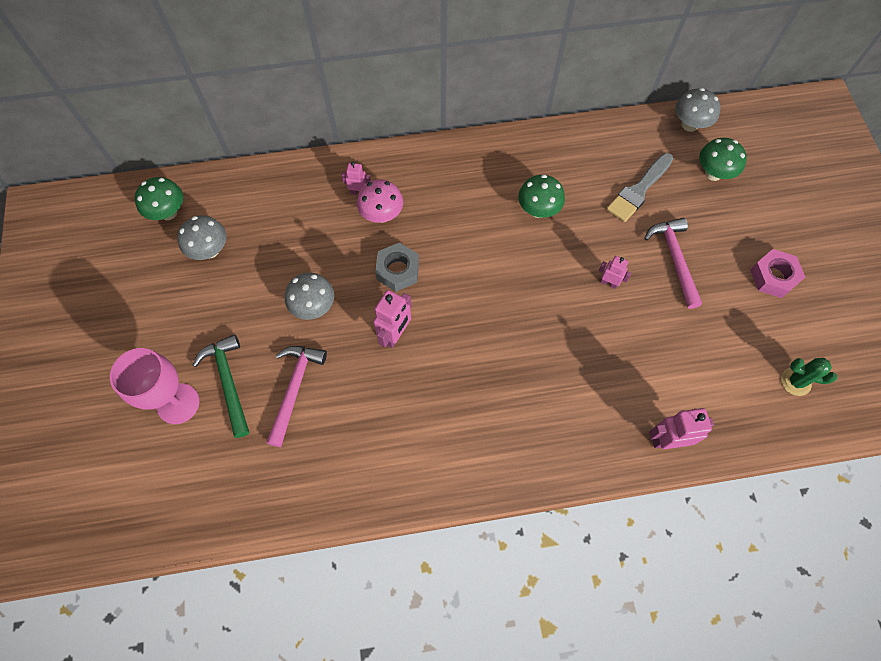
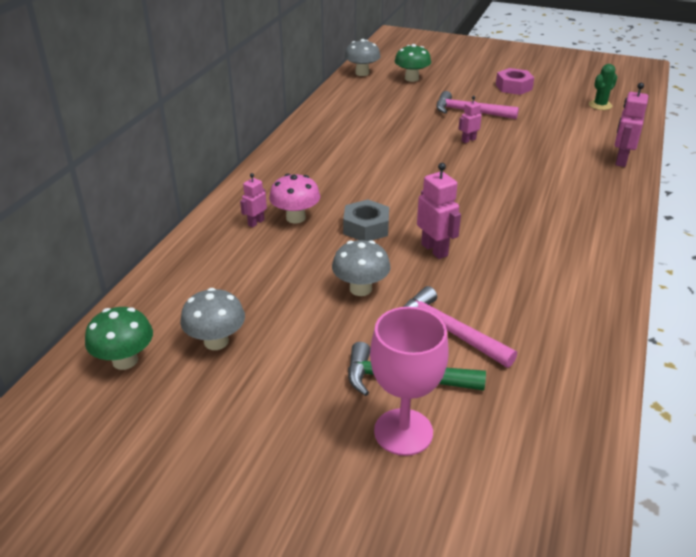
camera: 60 degrees left, 30 degrees down
green mushroom [518,175,565,218] -> none
grey brush [607,153,673,222] -> none

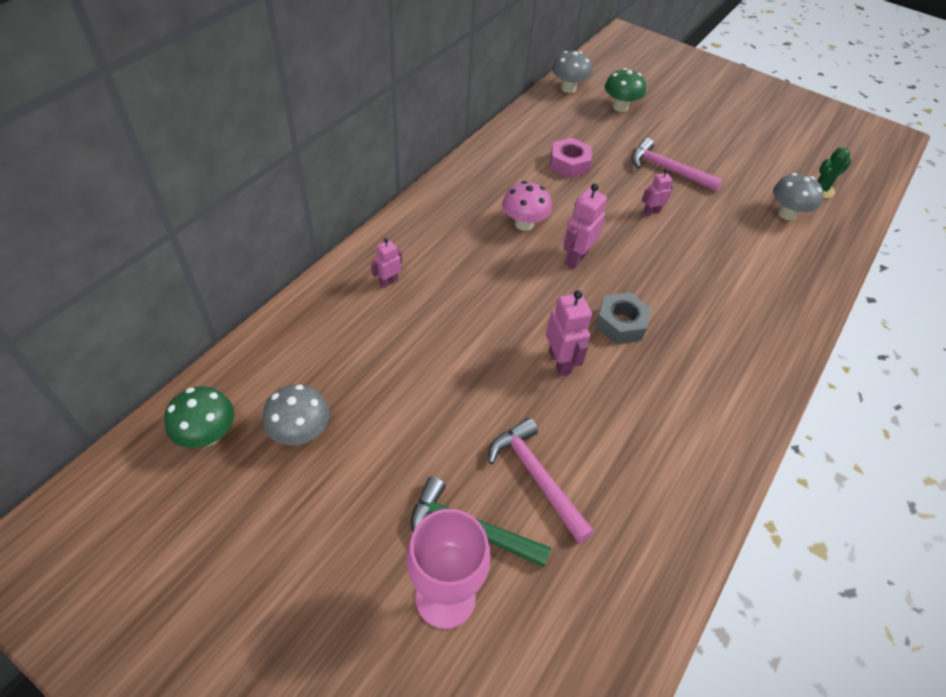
camera: 10 degrees right, 15 degrees up
pink mushroom [269,174,320,223] -> pink mushroom moved to [502,181,552,231]
grey mushroom [332,240,390,296] -> grey mushroom moved to [773,173,824,220]
grey nut [343,199,389,241] -> grey nut moved to [595,292,651,344]
pink nut [496,68,534,95] -> pink nut moved to [550,138,592,178]
pink robot [615,83,648,167] -> pink robot moved to [563,183,607,268]

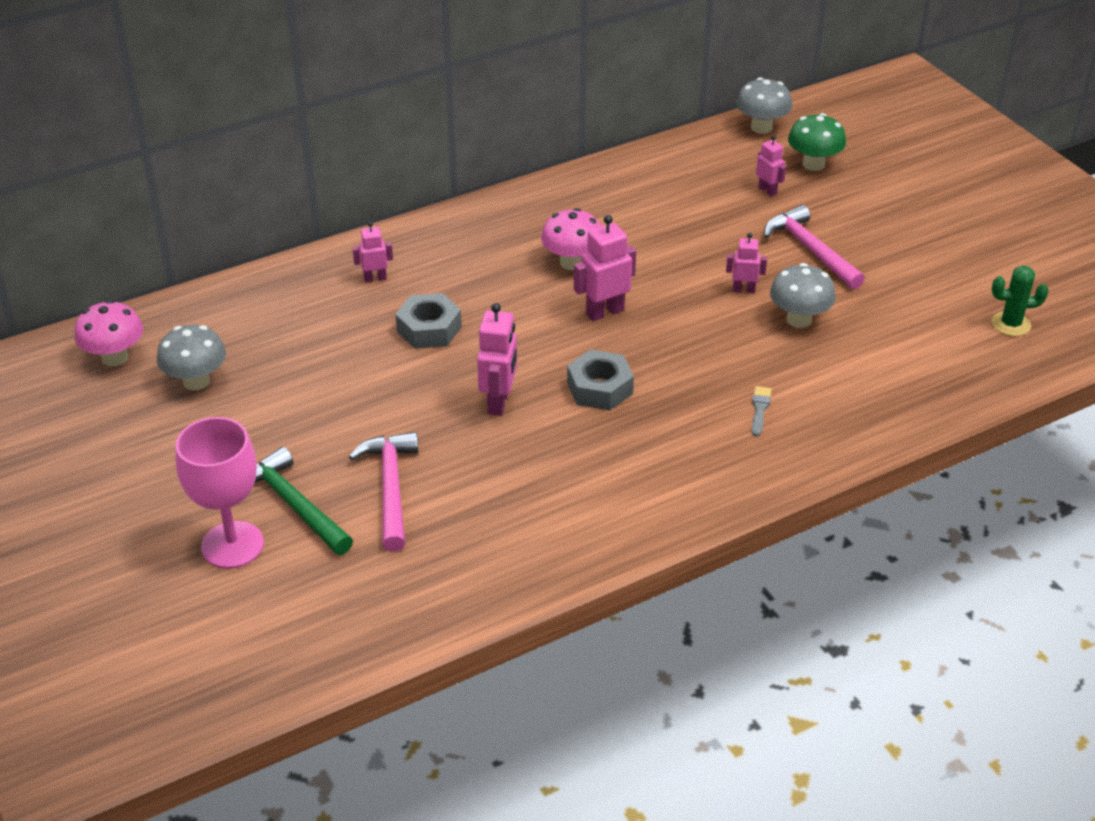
camera: 30 degrees right, 10 degrees down
green mushroom [164,386,234,448] -> pink mushroom [75,300,143,366]
pink nut [550,138,592,178] -> none
grey mushroom [773,173,824,220] -> grey mushroom moved to [770,263,836,328]
none -> grey nut [395,293,462,349]
none -> grey brush [752,386,772,436]
none -> pink robot [756,135,786,197]

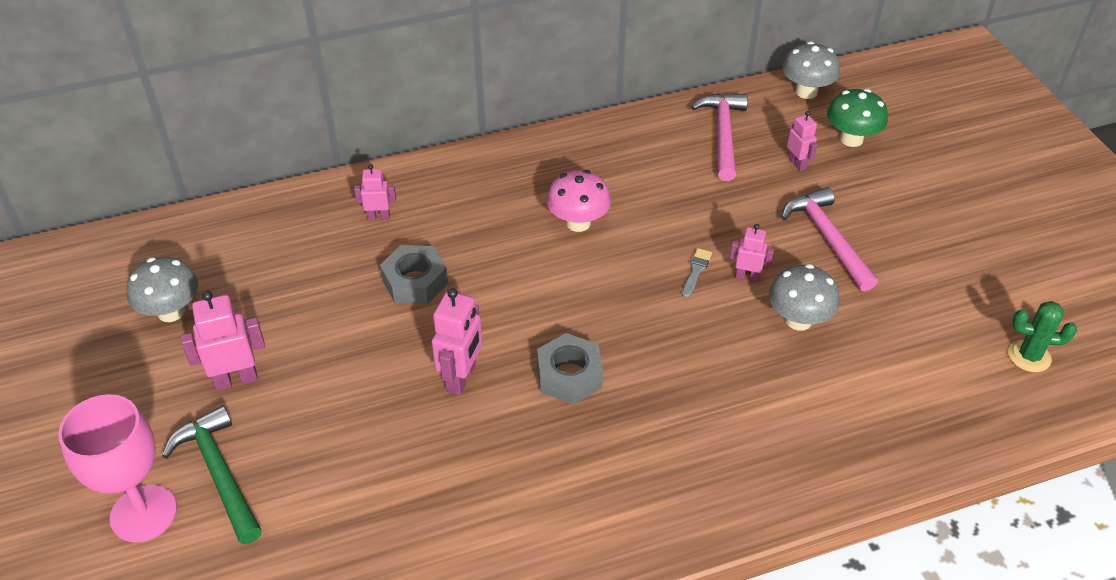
camera: 10 degrees right, 5 degrees up
pink mushroom [75,300,143,366] -> none
pink hammer [349,432,418,552] -> pink hammer moved to [691,93,748,181]
pink robot [574,215,636,321] -> pink robot moved to [180,291,265,391]
grey brush [752,386,772,436] -> grey brush moved to [682,248,712,298]

